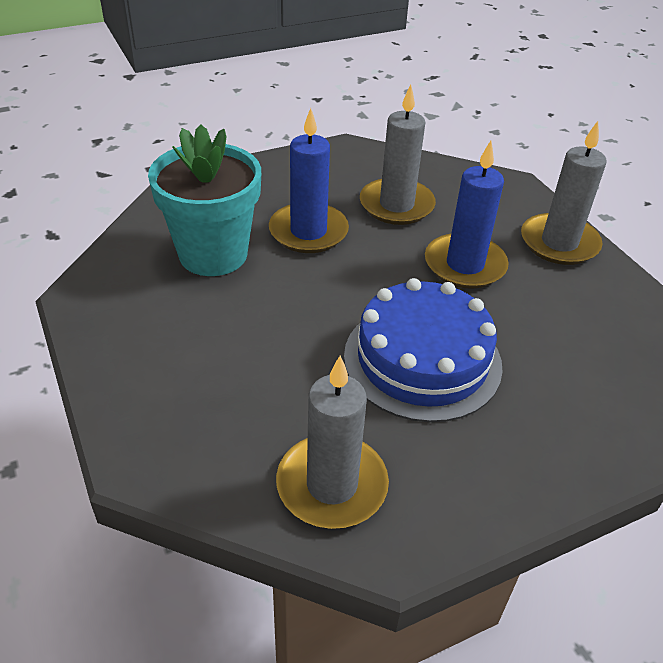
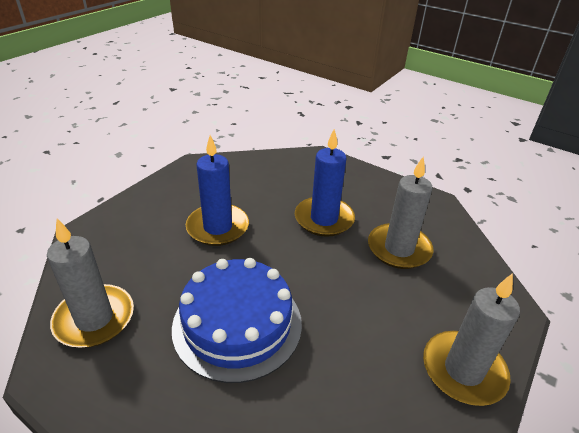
camera: 60 degrees right, 5 degrees down
turquoise flower pot [148,124,261,276] -> none
blue candle [425,141,509,289] -> blue candle moved to [186,135,249,246]

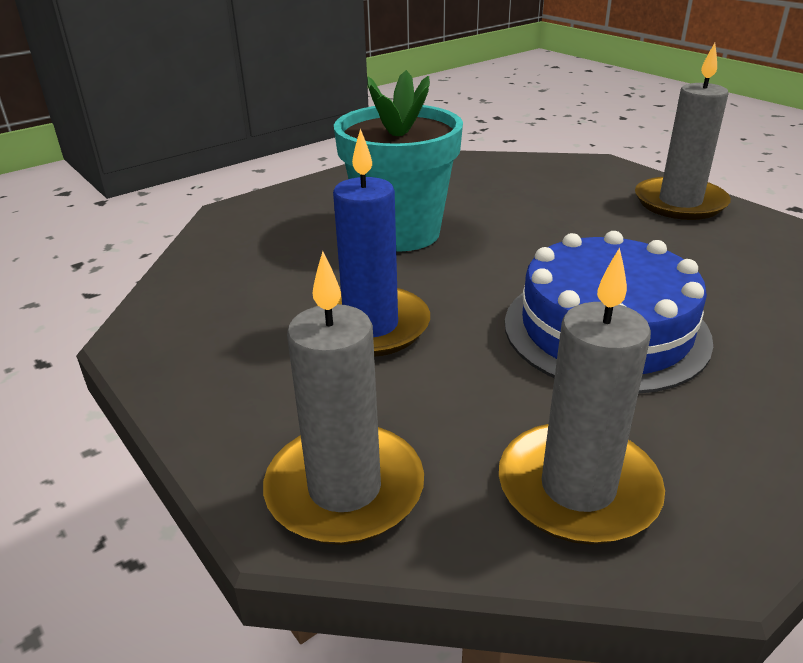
camera: 70 degrees left, 5 degrees down
blue candle [295,129,355,237] -> turquoise flower pot [334,70,463,251]
grey candle [368,156,433,269] -> grey candle moved to [263,251,424,545]

